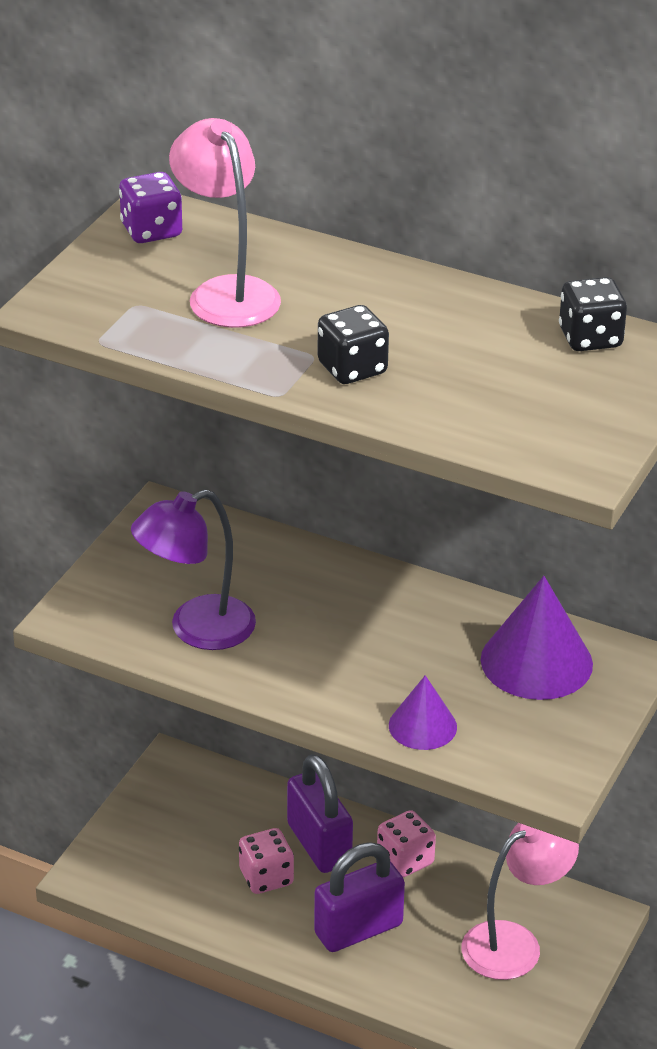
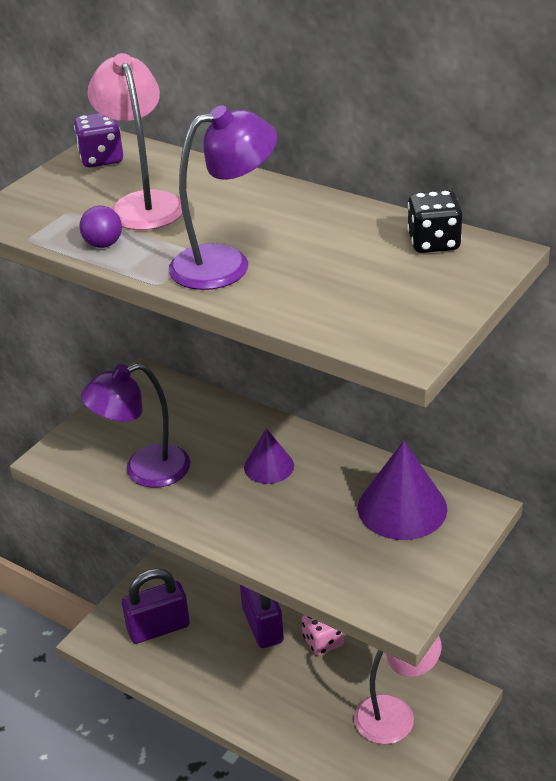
camera: 10 degrees right, 0 degrees up
pink dice [239,828,294,894] -> none
purple padlock [314,842,405,952] -> purple padlock moved to [122,569,190,644]
black dice [317,305,389,384] -> purple lamp [168,106,277,290]
purple cone [389,675,457,750] -> purple cone moved to [244,428,294,484]
none -> purple ball [79,206,122,248]

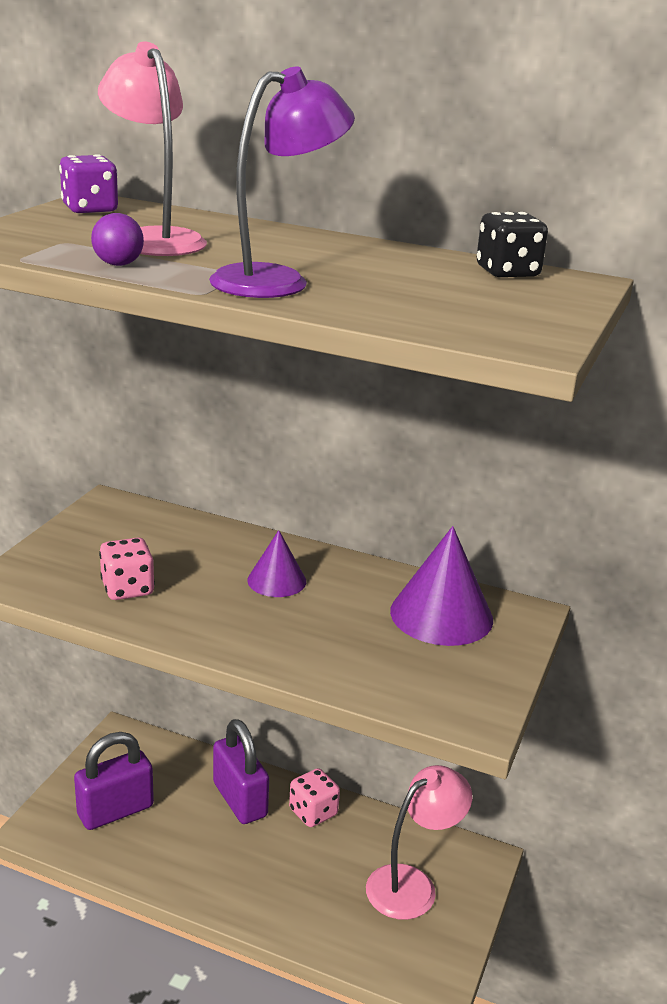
camera: 15 degrees left, 10 degrees down
purple lamp [81,363,190,488] -> pink dice [99,537,155,600]

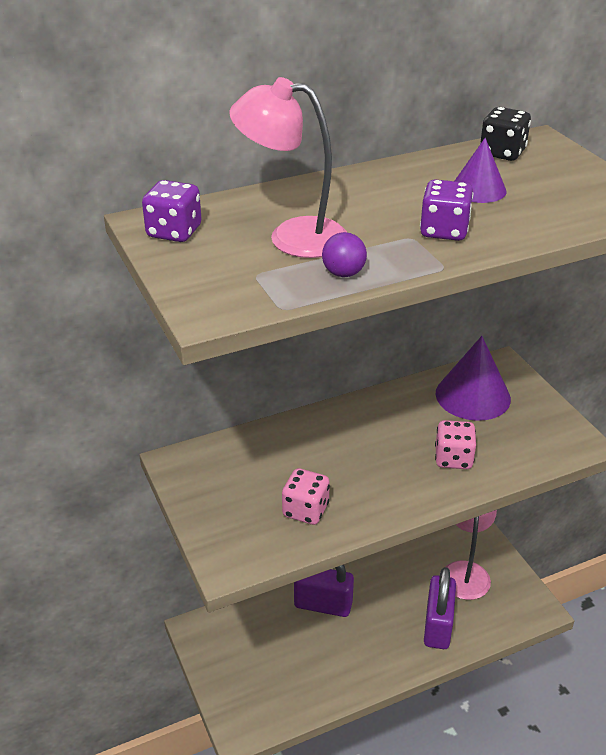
camera: 45 degrees left, 10 degrees up
purple padlock [74,732,154,830] -> purple padlock moved to [424,567,456,649]
purple lamp [209,66,355,298] -> purple dice [420,179,473,241]
purple cone [247,530,306,597] -> purple cone moved to [455,138,507,203]
pink dice [289,768,340,827] -> pink dice moved to [435,420,476,469]

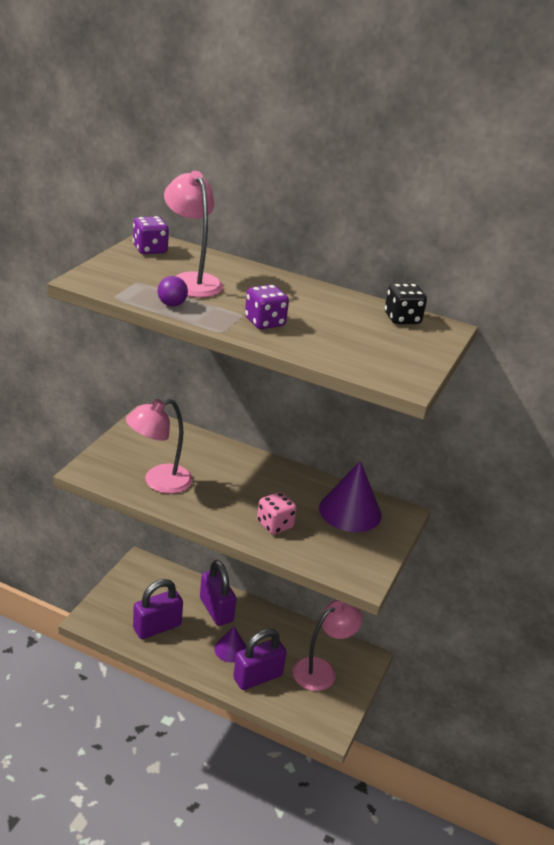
camera: 45 degrees right, 5 degrees down
pink dice [282,468,330,525] -> pink lamp [126,399,193,494]
purple cone [455,138,507,203] -> purple cone moved to [214,626,246,663]
none -> purple padlock [133,579,183,639]

